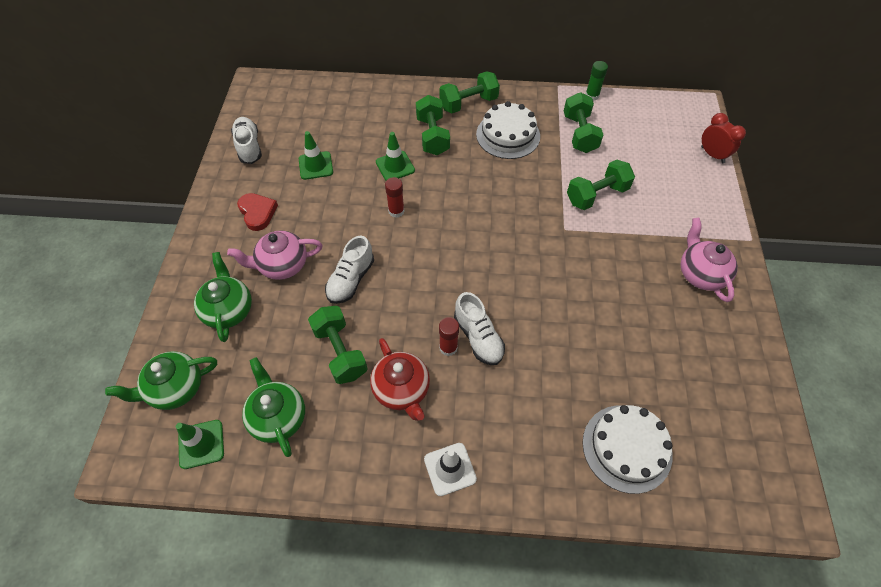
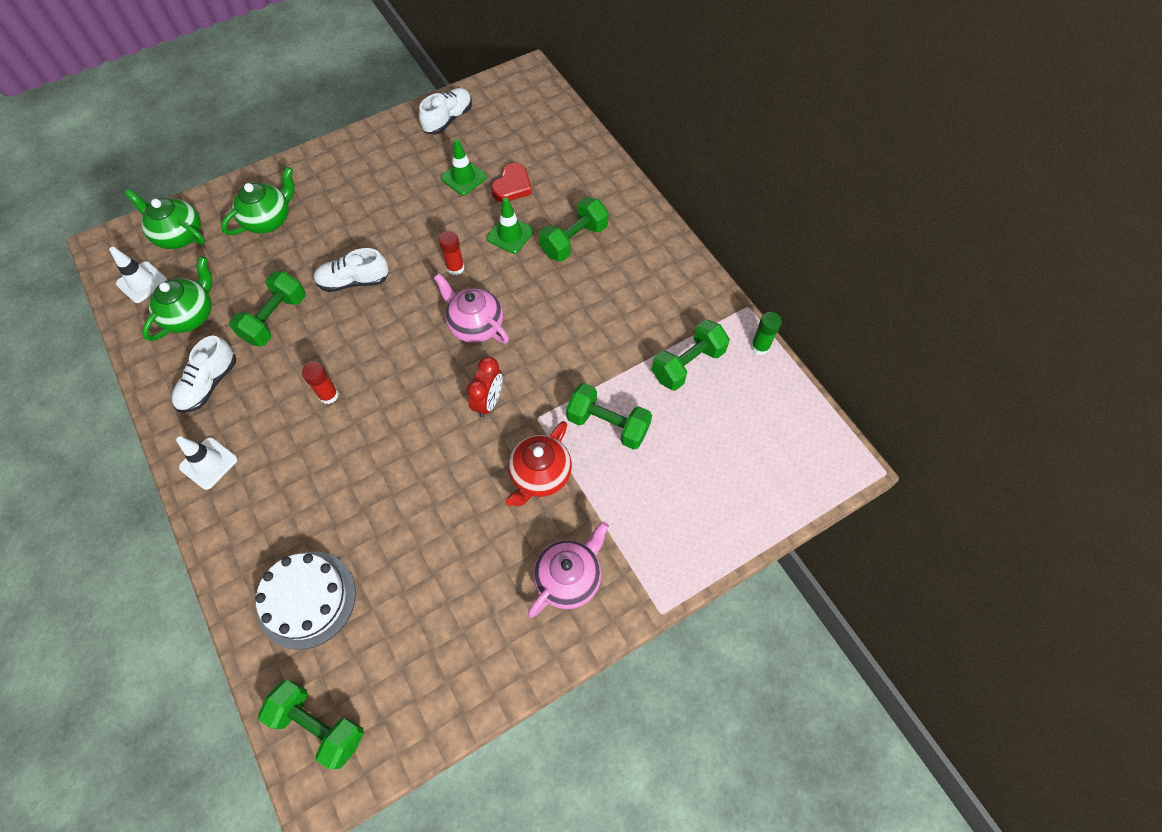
camera: 55 degrees right, 5 degrees up
green traffic cone [176,420,224,469] -> white traffic cone [109,247,168,303]
pink teapot [227,230,323,280] -> pink teapot moved to [434,274,509,343]
red heart [237,193,278,231] -> red heart moved to [491,163,532,202]
red teapot [370,338,430,421] -> red teapot moved to [506,421,572,507]
green dumbbell [440,71,500,113] -> green dumbbell moved to [258,680,364,769]
white shoe [454,292,505,365] -> white shoe moved to [171,335,236,413]
white cake [476,101,540,159] -> none
red clock [701,113,746,163] -> red clock moved to [467,357,503,418]

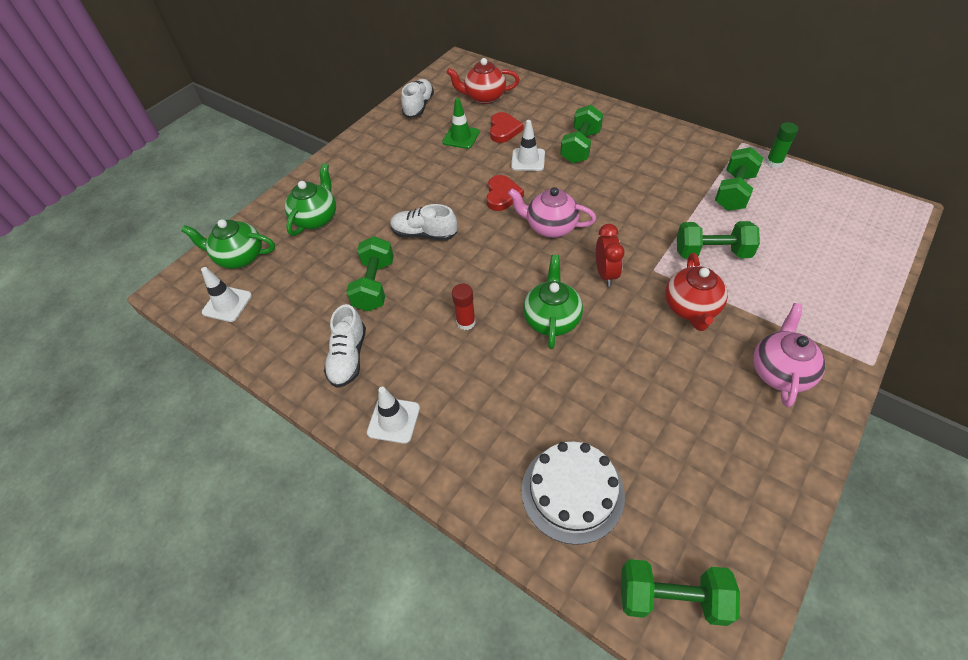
camera: 20 degrees left, 10 degrees down
green teapot [142,256,212,341] -> green teapot moved to [523,255,583,349]
white shoe [313,248,389,292] -> white shoe turned 45 degrees clockwise [390,204,457,241]
red glue stick [439,231,465,275] -> red heart [486,175,524,211]
green traffic cone [487,197,534,254] -> white traffic cone [511,120,545,171]
none -> red teapot [447,58,520,104]

